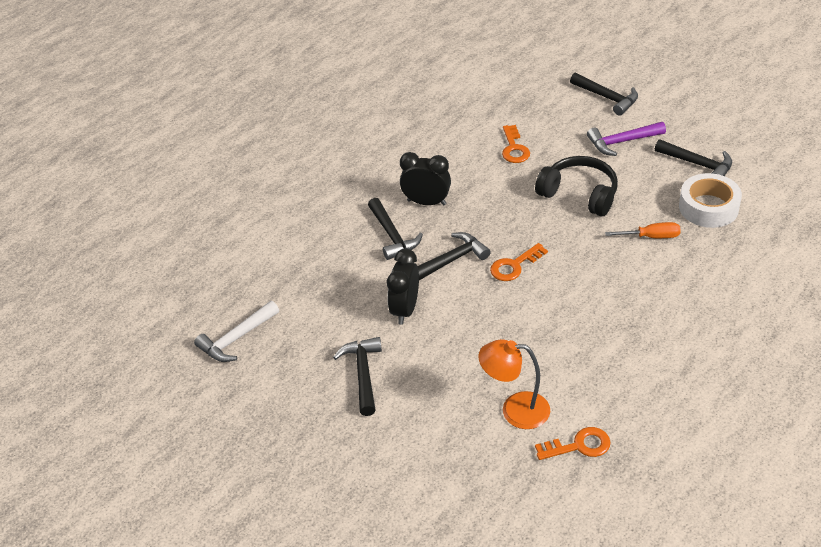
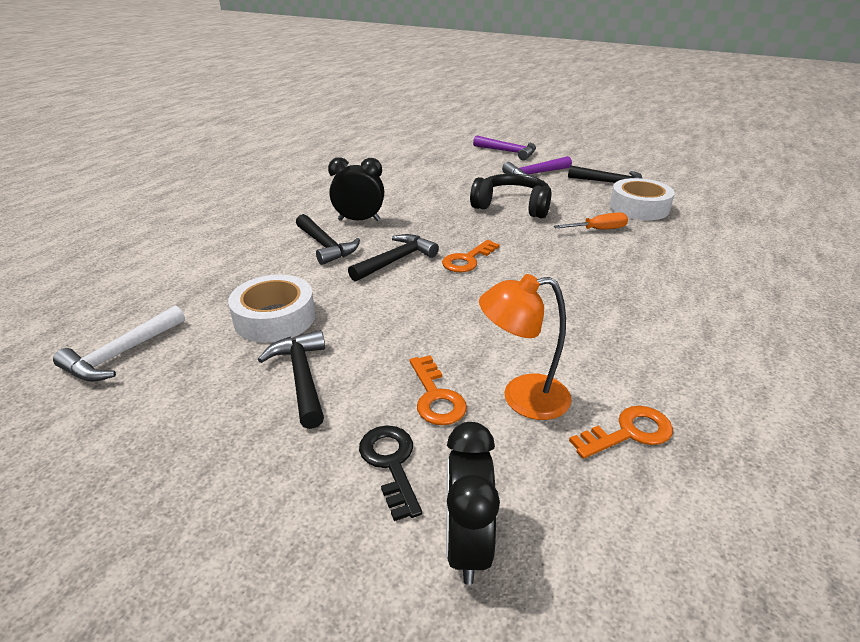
camera: 15 degrees left, 10 degrees down
black clock [387,249,419,325] -> black clock moved to [446,422,500,585]
orange key [502,125,530,163] -> orange key moved to [410,355,467,425]
black hammer [570,73,638,116] -> purple hammer [473,135,536,160]
none -> white tape [228,275,315,343]
none -> black key [359,425,422,521]

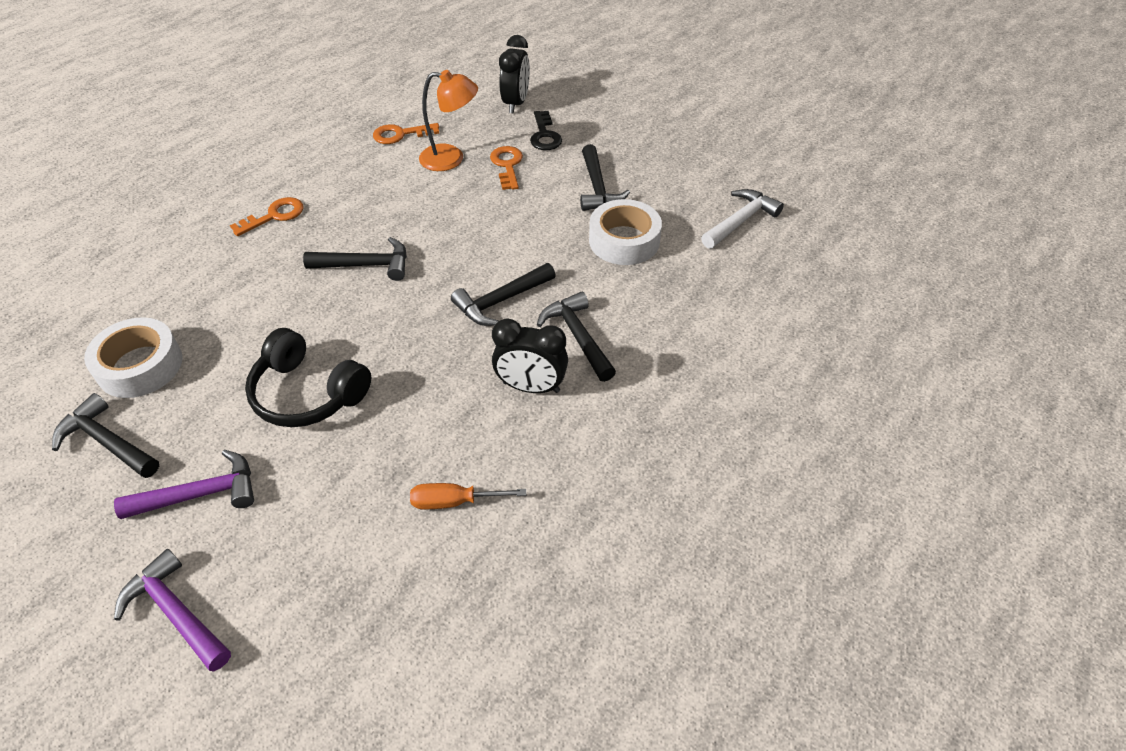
camera: 170 degrees left, 15 degrees up
orange key [442,240,500,272] -> orange key moved to [230,197,303,236]
orange screwdriver [554,212,628,229] -> orange screwdriver moved to [410,483,526,509]
none -> black hammer [303,237,407,281]

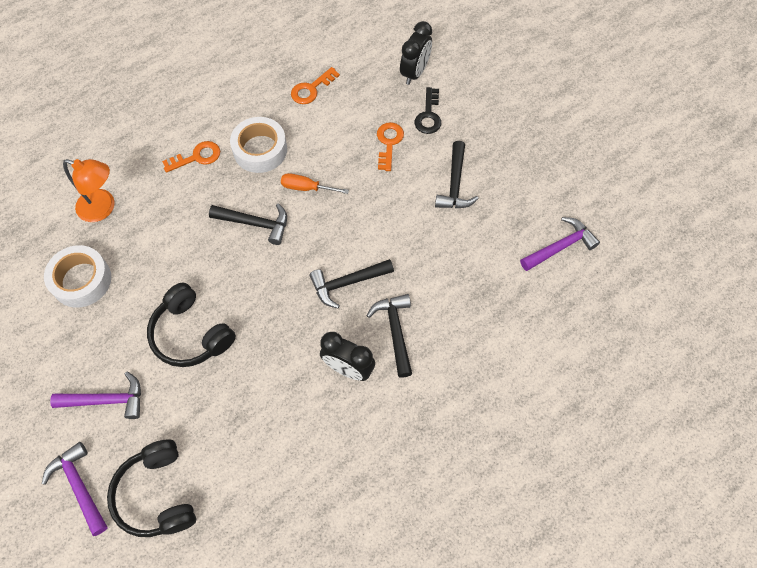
camera: 15 degrees right, 15 degrees up
black hammer [52,393,159,478] -> none
orange key [373,123,439,144] -> orange key turned 45 degrees counterclockwise [291,67,340,104]
orange screwdriver [410,483,526,509] -> orange screwdriver moved to [281,173,349,194]
orange lamp [419,70,478,171] -> orange lamp moved to [63,159,115,222]
white tape [589,199,662,265] -> white tape moved to [230,117,287,173]
white hammer [701,189,784,249] -> purple hammer [520,217,600,271]
none -> black headphones [107,439,196,537]

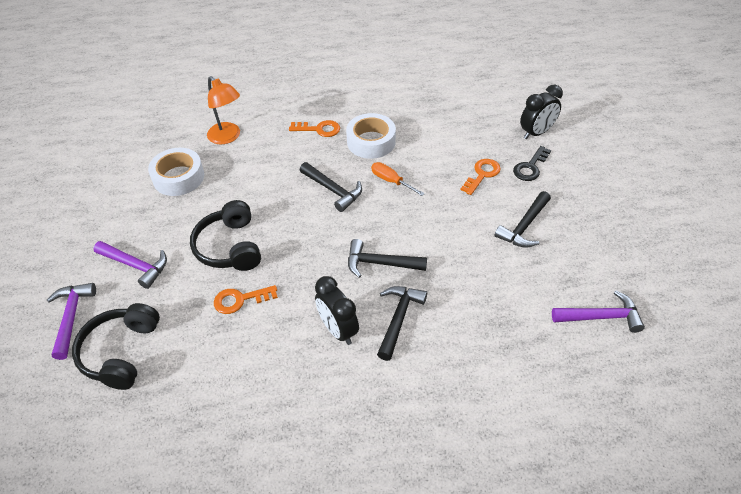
camera: 30 degrees right, 15 degrees down
orange key [291,67,340,104] -> orange key moved to [214,285,278,314]

